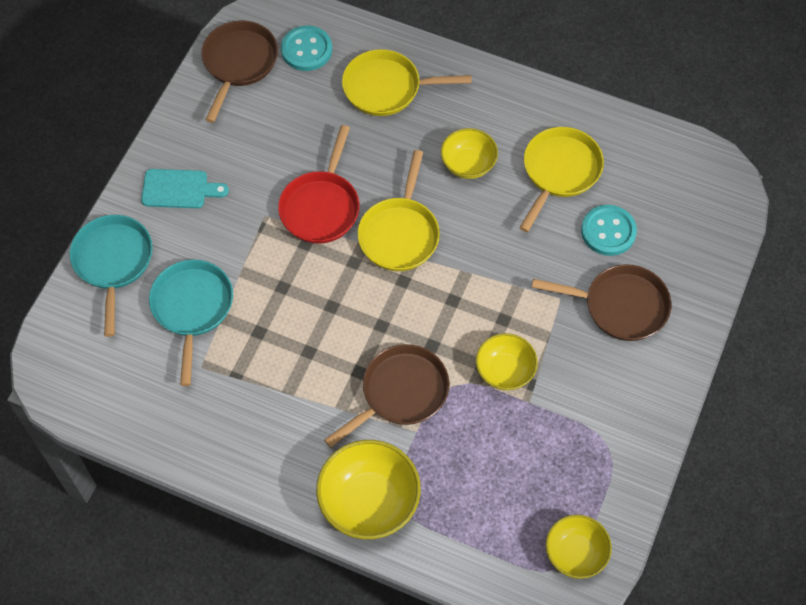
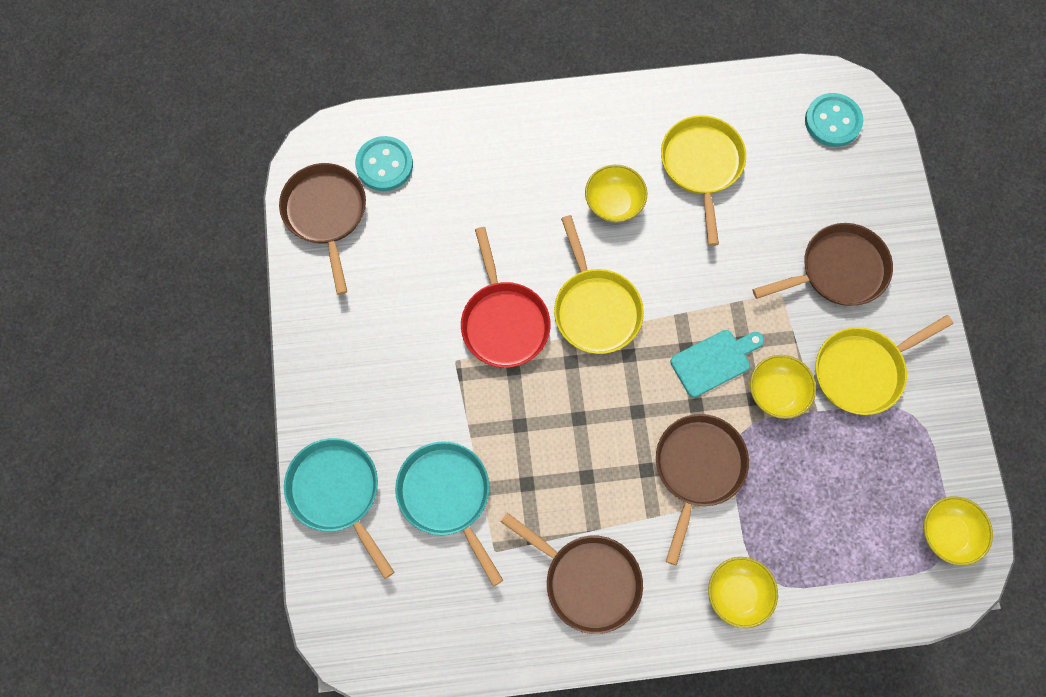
camera: 30 degrees left, 10 degrees up
turquoise cutting board [141,169,229,208] -> turquoise cutting board moved to [670,330,764,397]
yellow bowl [316,440,421,539] -> yellow bowl [708,557,778,628], size x0.63
yellow pan [342,49,472,116] -> yellow pan moved to [816,315,953,415]
turquoise button [581,205,637,256] -> turquoise button moved to [805,93,863,147]
none -> brown pan [501,513,643,634]

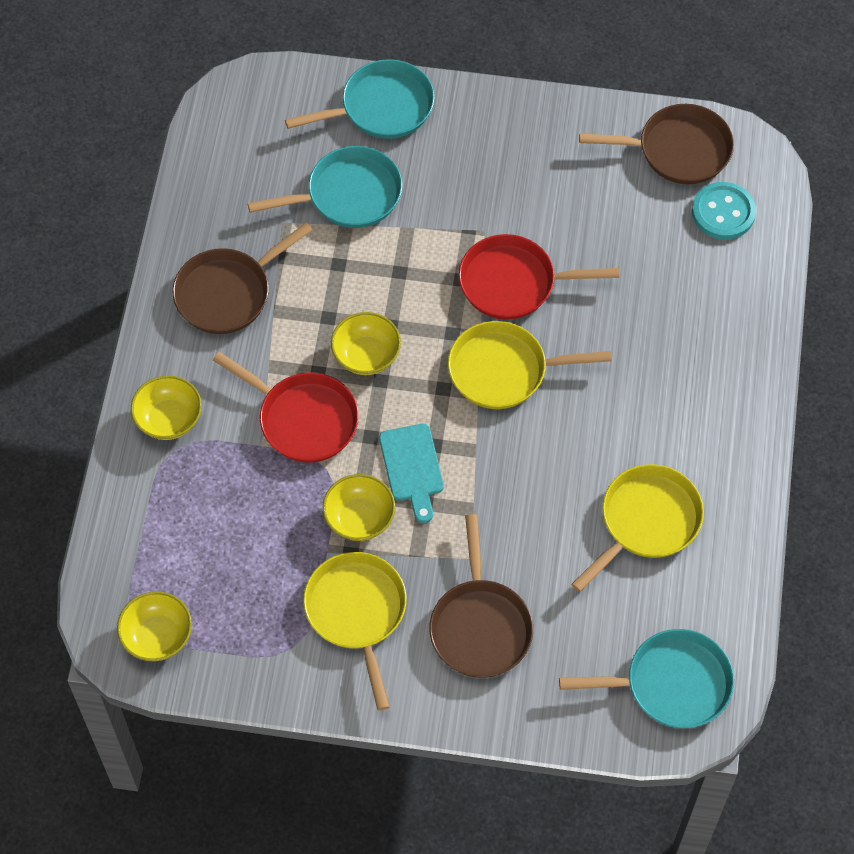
camera: 105 degrees right, 10 degrees down
yellow bowl [585,165,647,222] -> yellow bowl moved to [331,312,401,375]
brown pan [656,414,749,565] -> red pan [213,352,359,463]
yellow pan [661,115,746,246] -> yellow pan turned 60 degrees counterclockwise [571,464,704,592]
turquoise button [805,93,863,147] -> turquoise pan [559,629,734,728]

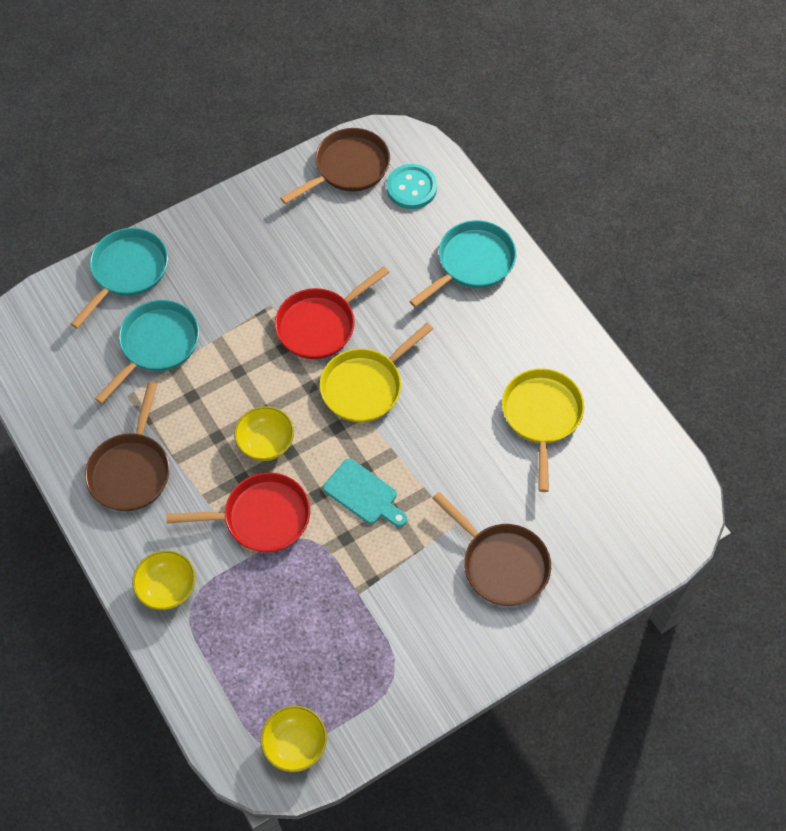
camera: 40 degrees left, 0 degrees up
yellow pan [303,552,407,711] -> none
yellow bowl [323,474,395,541] -> none
turquoise pan [559,629,734,728] -> turquoise pan moved to [409,220,516,307]

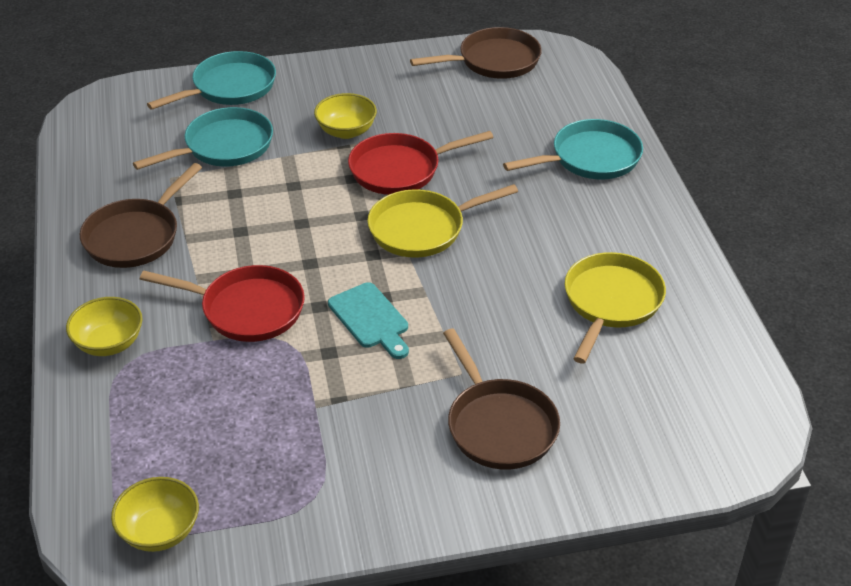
camera: 20 degrees right, 20 degrees down
yellow bowl [234,406,294,461] -> yellow bowl moved to [314,93,377,139]
turquoise button [387,164,437,209] -> none

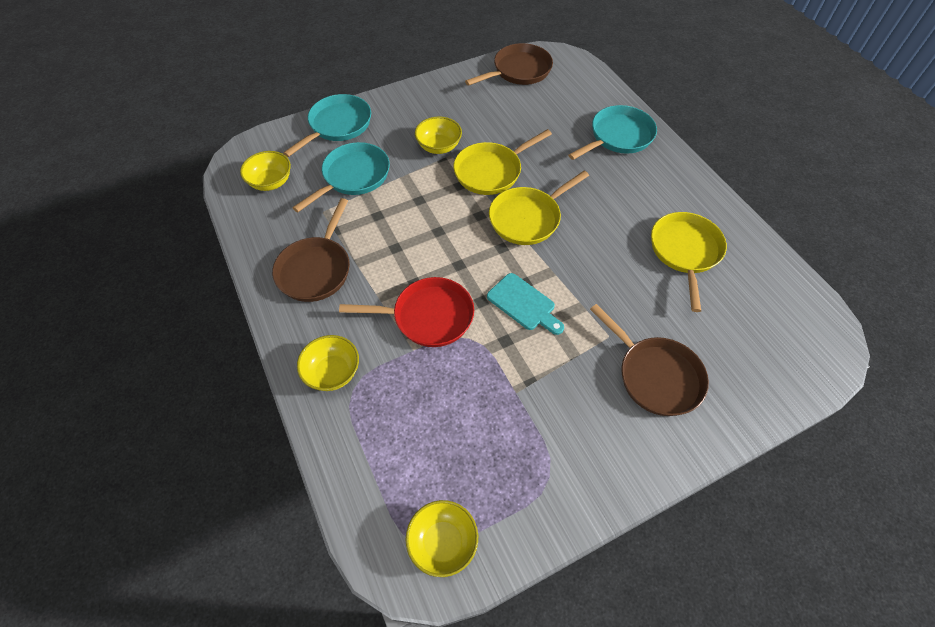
camera: 15 degrees left, 15 degrees up
red pan [348,131,493,195] -> yellow pan [453,129,552,195]
none -> yellow bowl [240,151,291,191]

